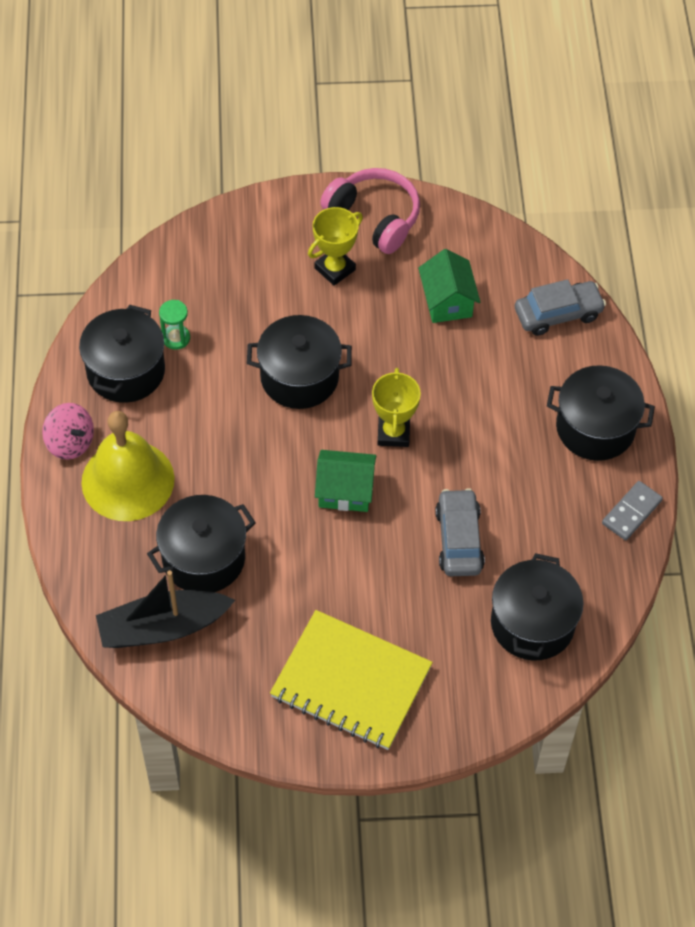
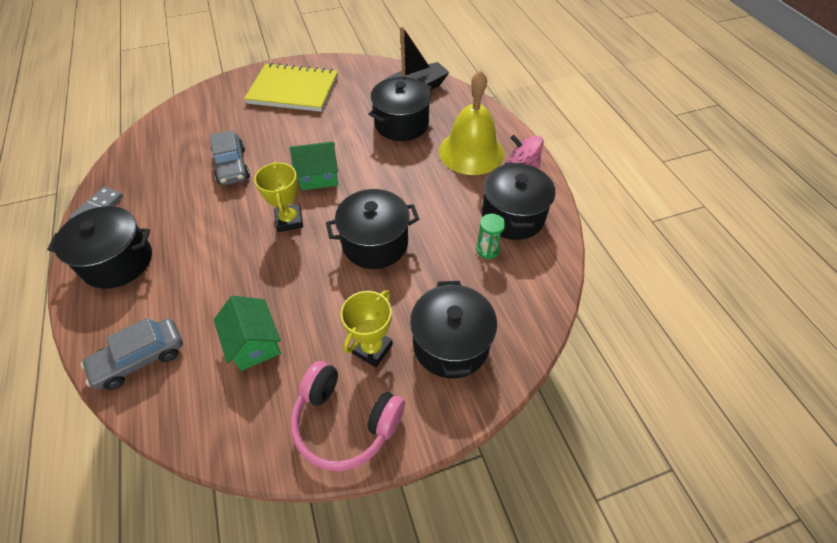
camera: 165 degrees right, 5 degrees down
black pot [491,553,583,661] -> black pot moved to [410,281,497,378]

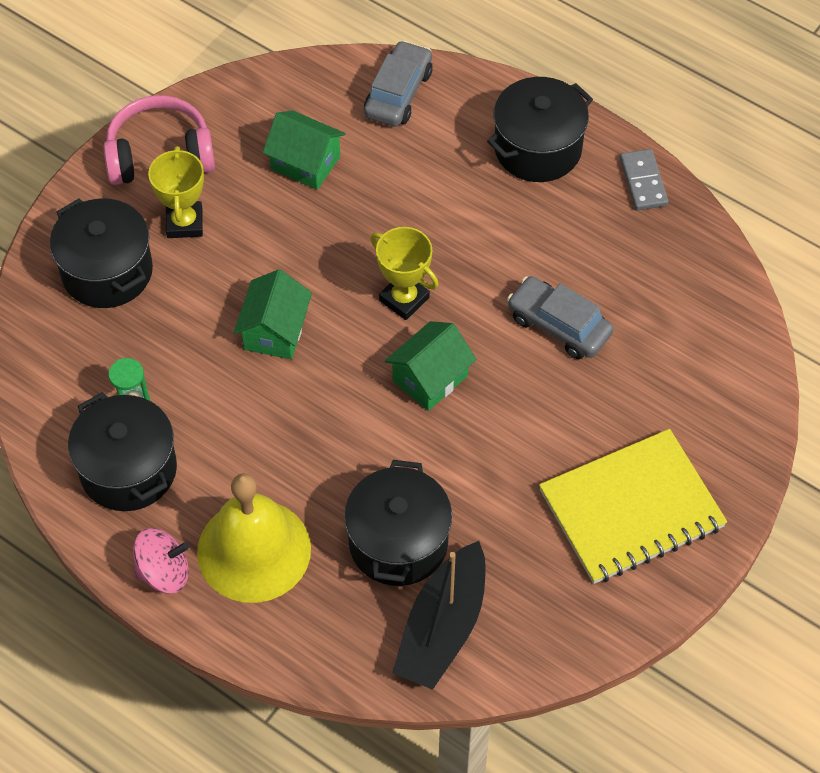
camera: 145 degrees right, 5 degrees up
black pot [326,189,419,269] -> green house [234,269,312,359]

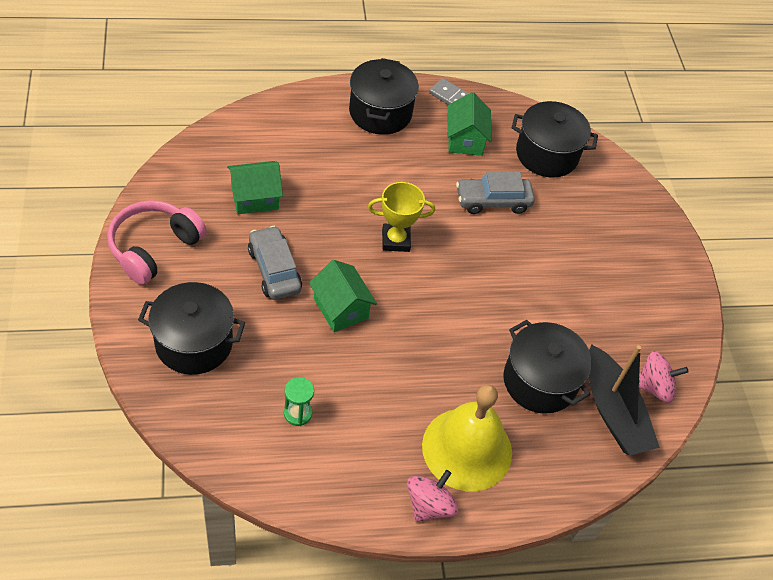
camera: 50 degrees left, 5 degrees down
black pot [68,392,177,511] -> black pot moved to [512,101,598,178]
yellow trophy [148,146,204,238] -> none
grey car [364,40,433,127] -> grey car moved to [248,226,302,300]
green house [385,321,477,411] -> green house moved to [447,92,492,156]
yellow notebook [539,429,727,584] -> none
none -> pink spinning top [639,351,689,403]

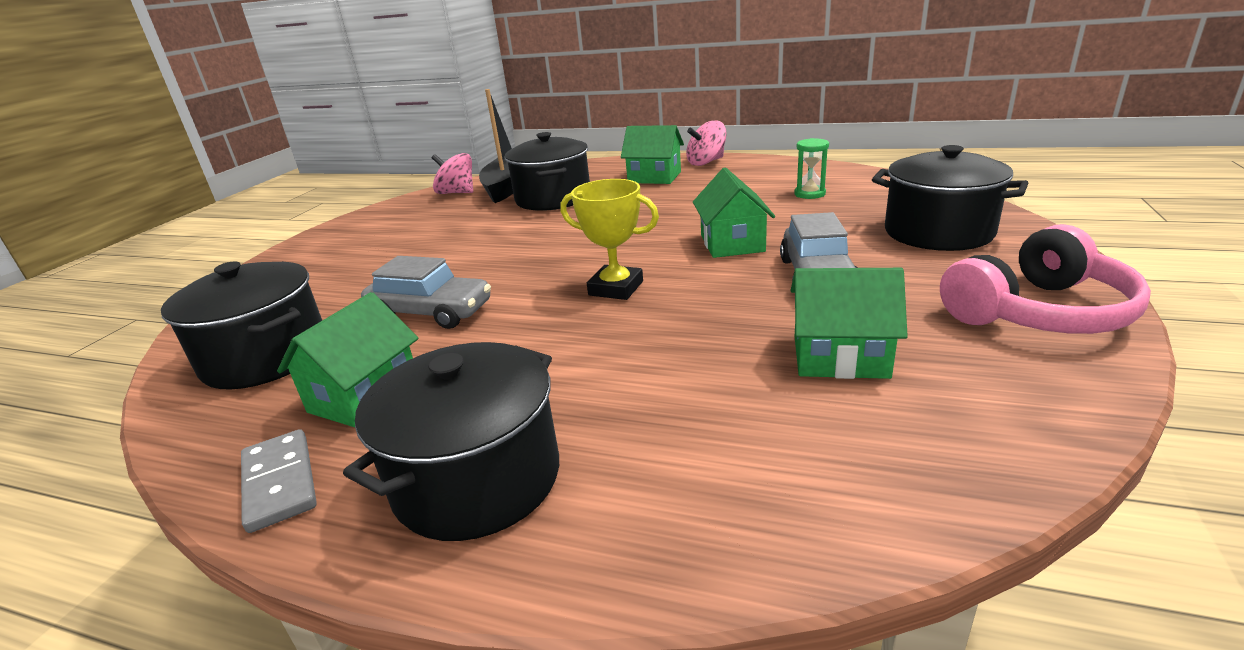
camera: 145 degrees left, 25 degrees down
yellow bell [422,384,512,491] -> green house [621,125,684,184]

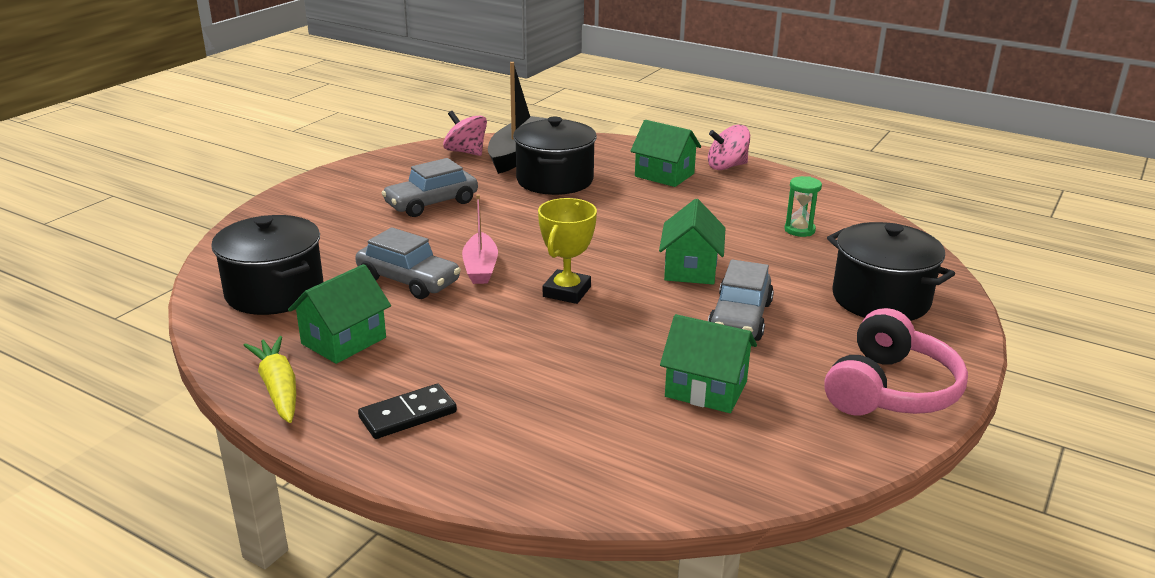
camera: 10 degrees right, 0 degrees up
grey domino [241,429,317,533] -> yellow carrot [243,336,296,423]
black pot [343,342,559,541] -> black domino [358,384,457,439]
yellow trophy [560,179,659,300] -> yellow trophy turned 75 degrees clockwise [538,198,597,304]
pink headphones [940,224,1151,334] -> pink headphones turned 45 degrees counterclockwise [824,308,968,416]
none -> grey car [382,158,478,217]
none -> pink boat [462,194,498,284]

